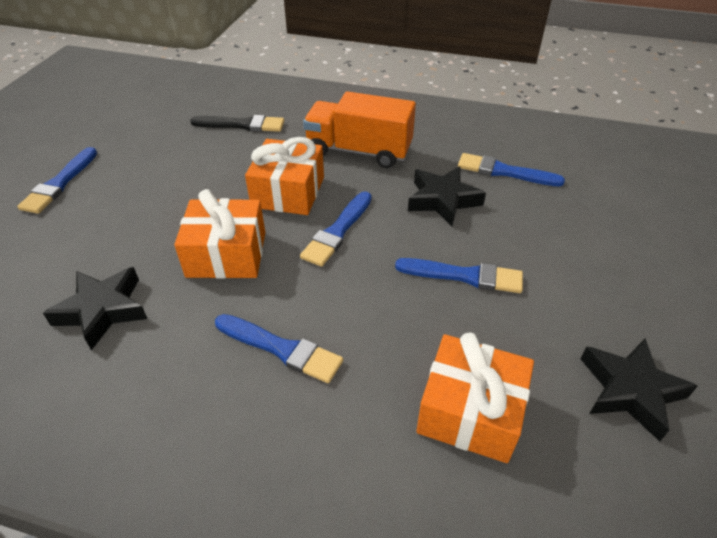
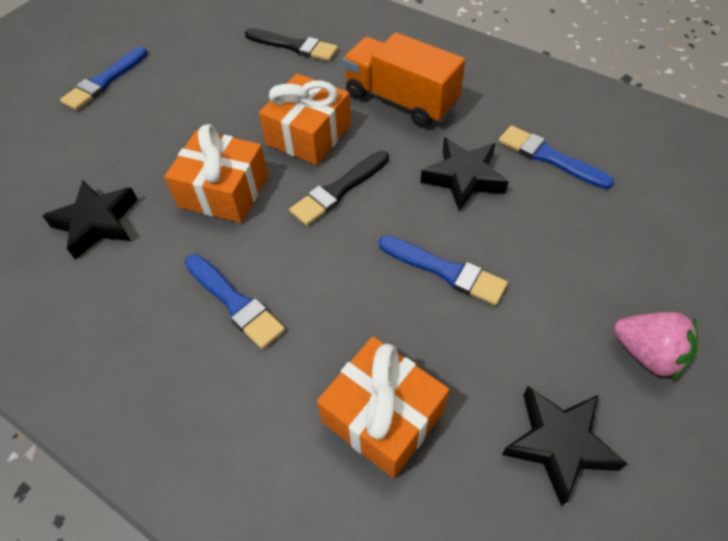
camera: 20 degrees right, 10 degrees up
blue brush [300,191,372,267] -> black brush [289,151,389,226]
none -> pink strawberry [614,312,698,380]

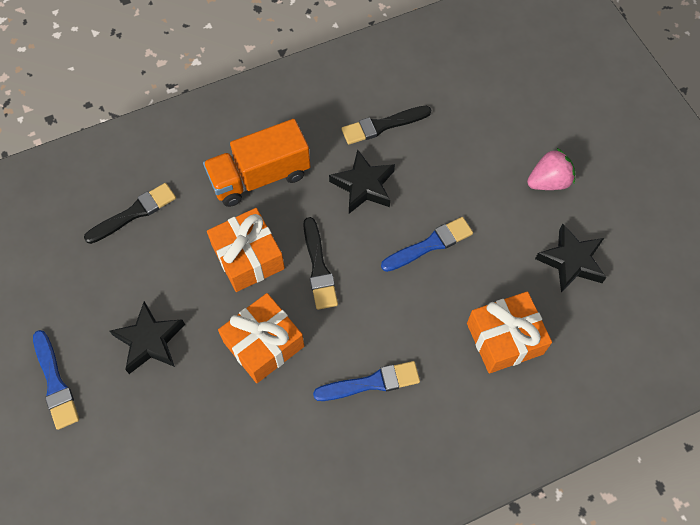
camera: 60 degrees left, 10 degrees up
black star [42,180,138,260] -> black star moved to [110,301,185,374]
blue brush [499,125,614,189] -> black brush [341,106,431,145]

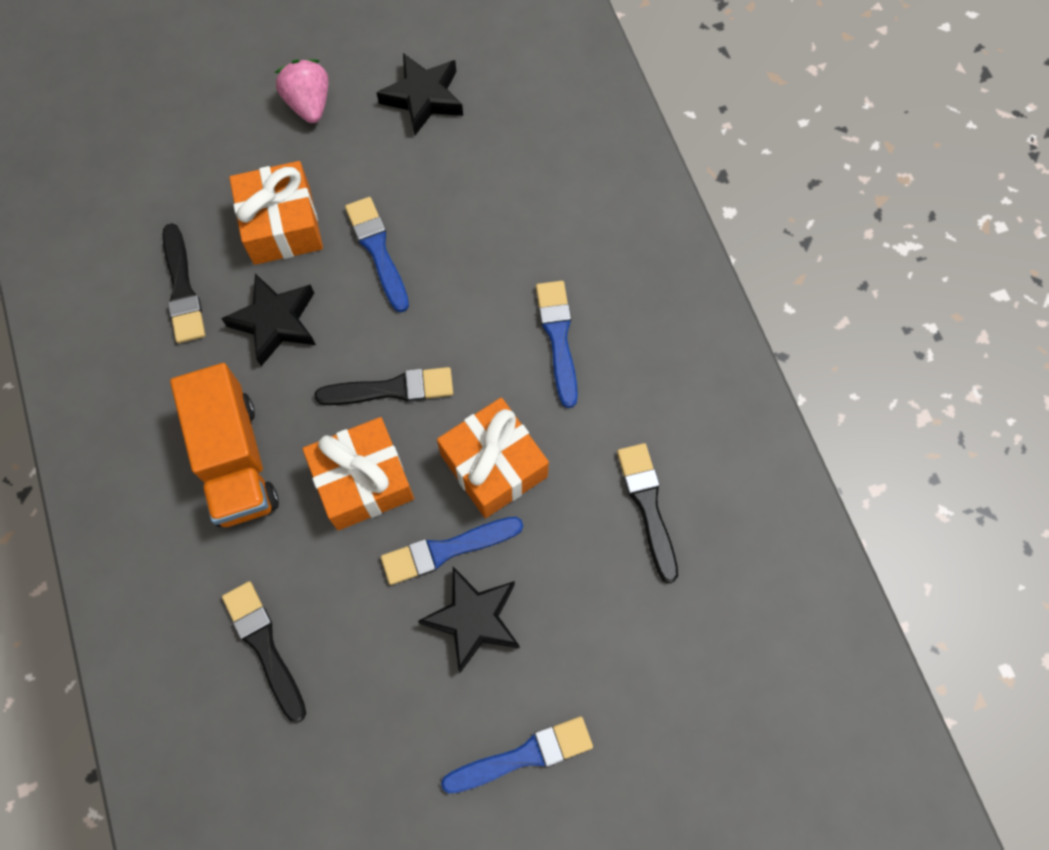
camera: 85 degrees left, 5 degrees up
orange gift [467,291,552,373] -> orange gift moved to [229,161,323,265]
none -> blue brush [381,517,523,585]
none -> black brush [617,443,678,583]

